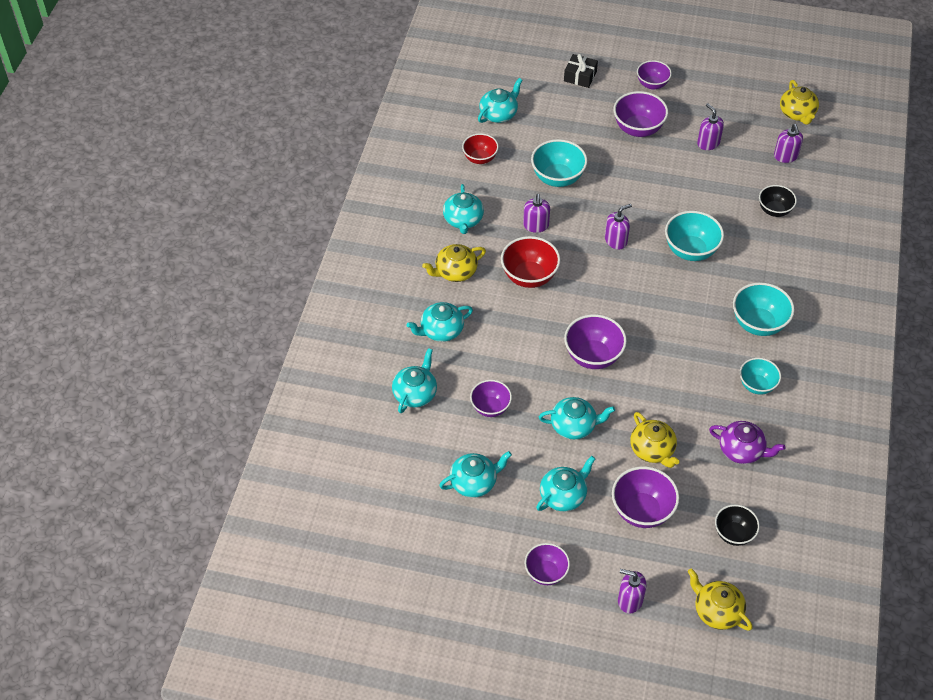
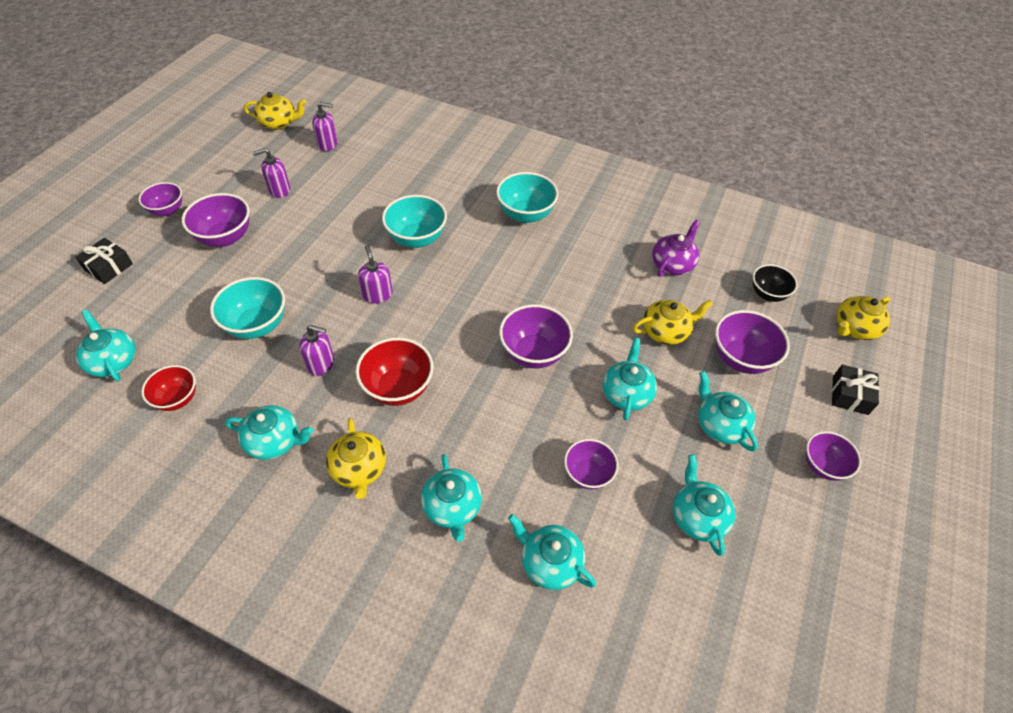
camera: 80 degrees left, 0 degrees up
purple soap dispenser [618,569,646,613] -> black gift [832,364,879,415]
turquoise bowl [740,358,781,395] -> none
black bowl [759,185,797,217] -> none

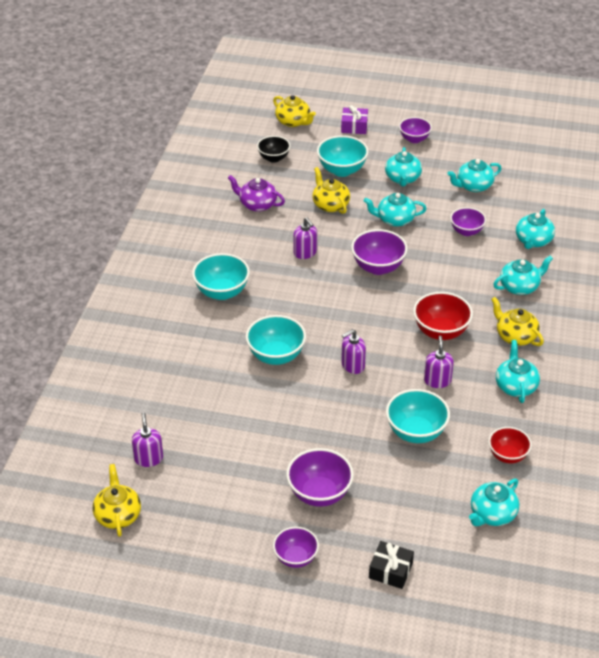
camera: 100 degrees left, 10 degrees down
purple soap dispenser [252,148,290,198] -> purple soap dispenser moved to [293,217,317,259]
yellow teapot [326,418,386,499] -> yellow teapot turned 105 degrees counterclockwise [491,297,544,346]
turquoise teapot [698,371,758,451] -> turquoise teapot turned 45 degrees counterclockwise [385,147,422,186]
purple bowl [715,310,790,374] -> turquoise bowl [317,135,368,177]
black gift [832,364,879,415] -> purple gift [341,105,368,134]

